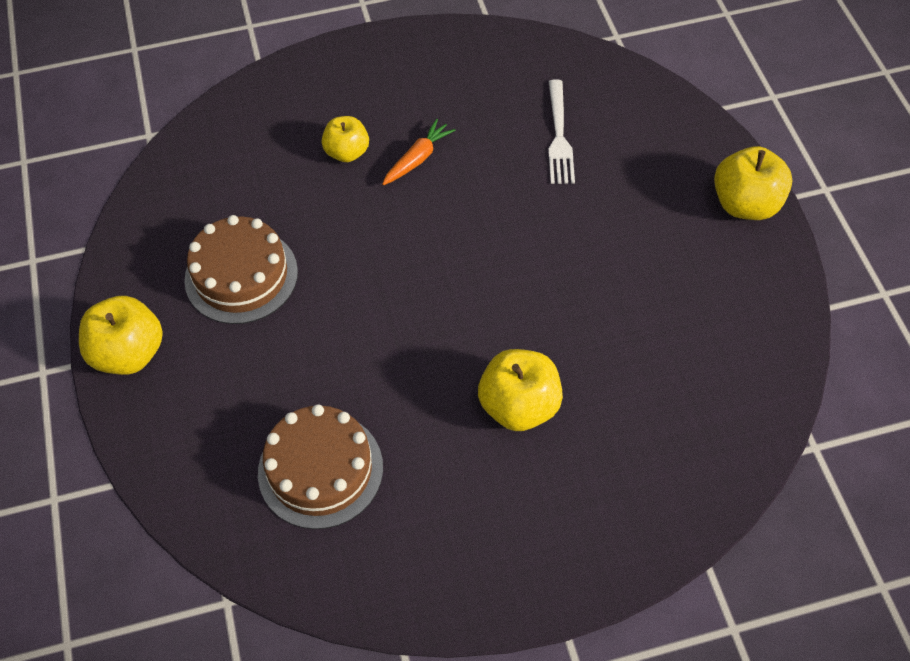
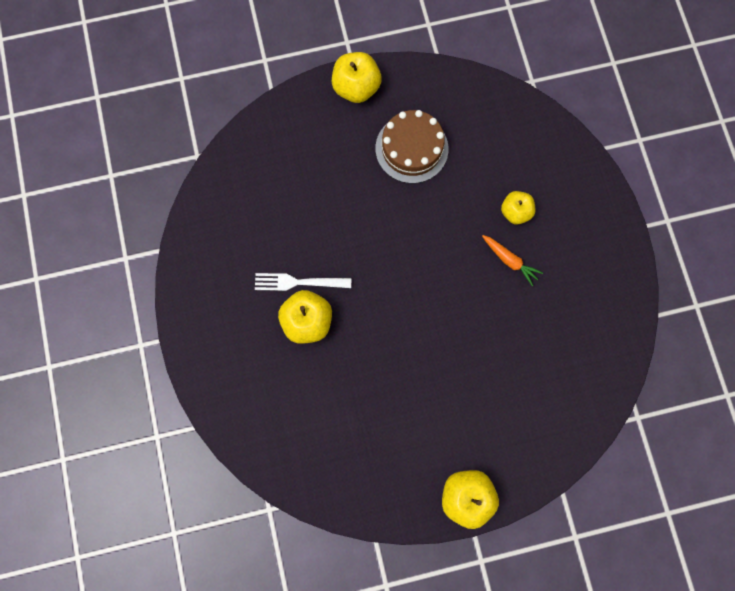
camera: 90 degrees right, 20 degrees up
brown cake [258,404,383,529] -> none
white fork [548,79,575,184] -> white fork moved to [255,273,351,291]

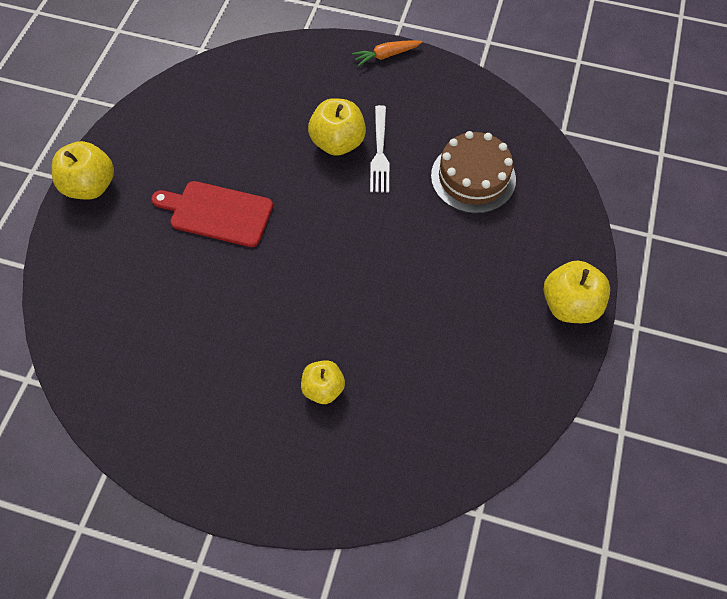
camera: 120 degrees right, 15 degrees down
white fork [255,273,351,291] -> white fork turned 150 degrees clockwise [370,105,389,193]
brown cake [376,110,449,183] -> brown cake moved to [431,131,516,213]
orange carrot [482,235,543,286] -> orange carrot moved to [352,40,422,66]
none -> red cutting board [151,181,273,247]

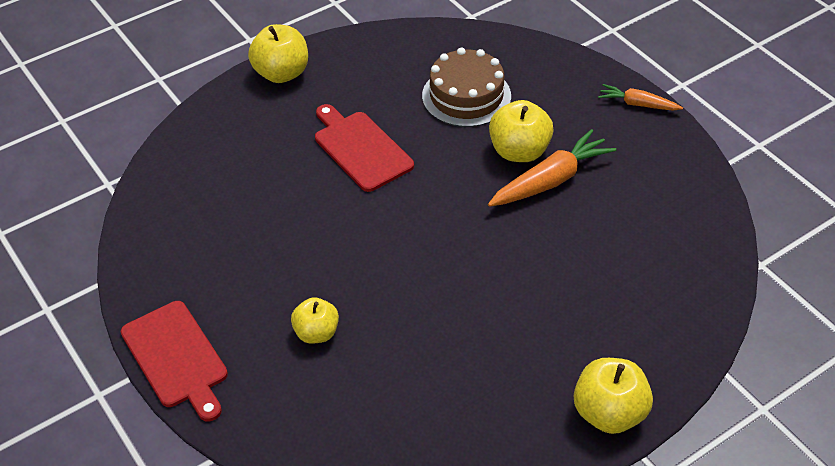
camera: 40 degrees right, 15 degrees down
white fork [370,105,389,193] -> orange carrot [488,129,616,207]
brown cake [431,131,516,213] -> brown cake moved to [422,48,511,127]
none -> red cutting board [121,301,228,421]

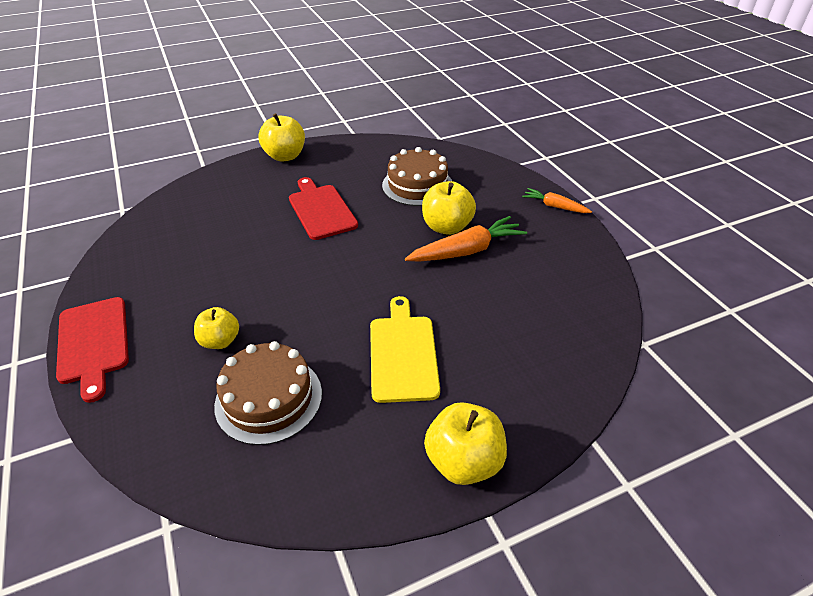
camera: 10 degrees right, 5 degrees down
none -> brown cake [214,341,322,445]
none -> yellow cutting board [370,296,440,403]

